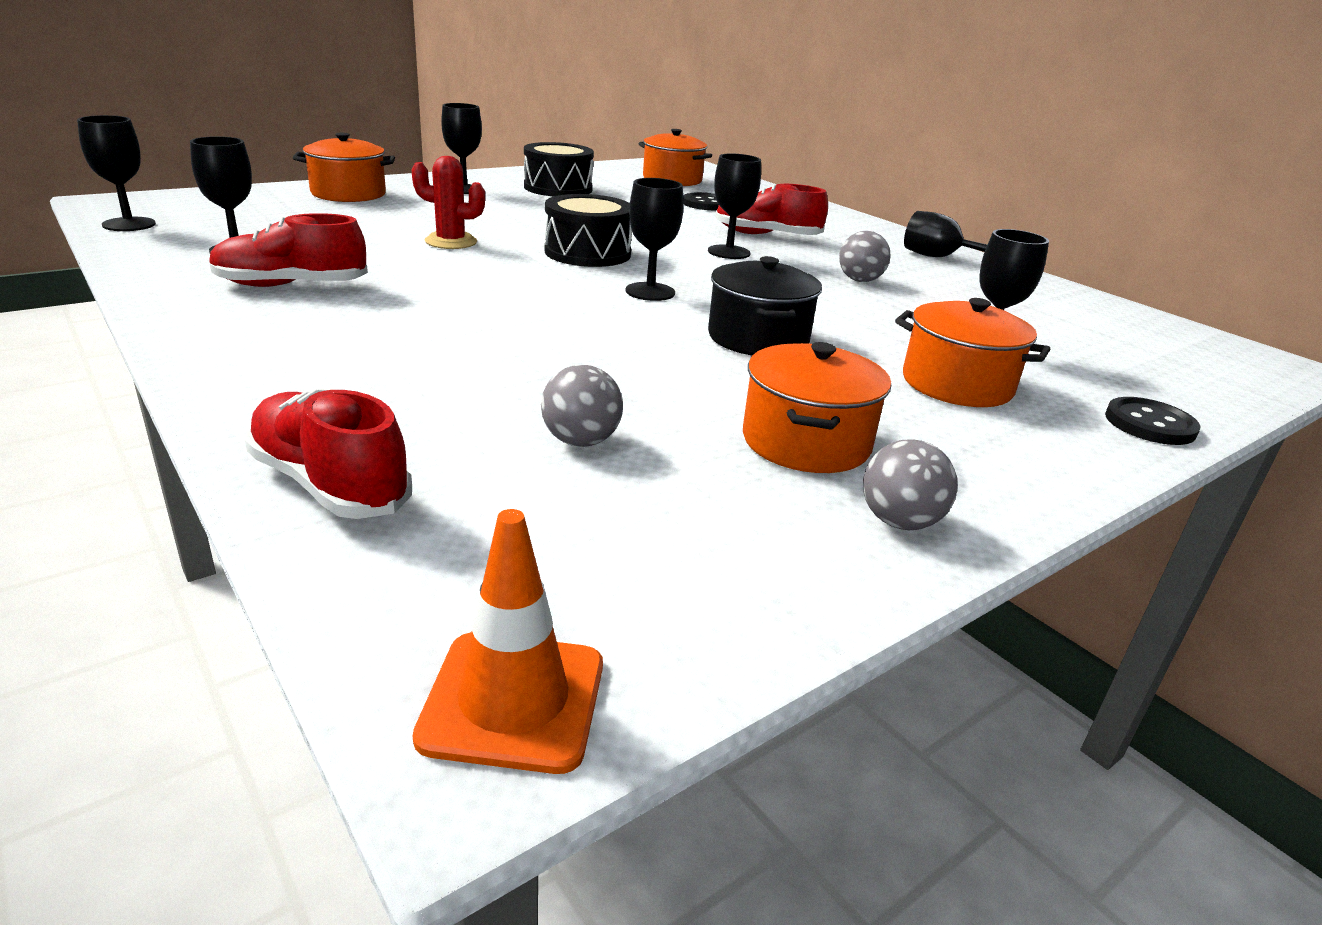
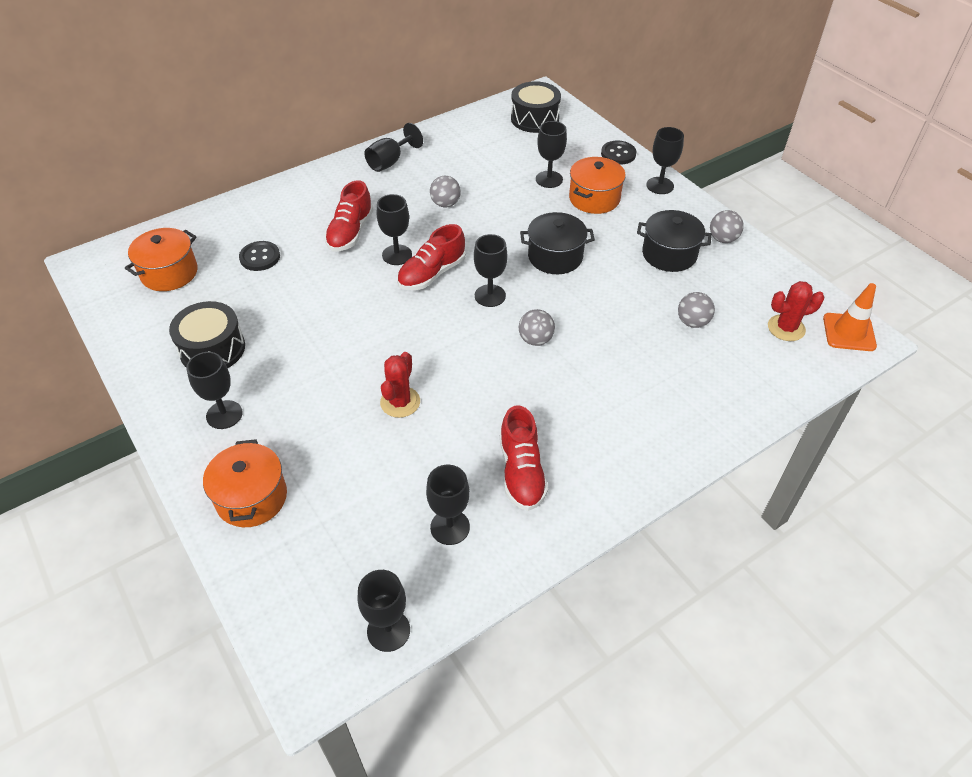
camera: 85 degrees left, 20 degrees up
red shoe [245,388,412,519] -> red shoe moved to [397,224,466,290]
black drum [545,194,632,267] -> black drum moved to [511,81,561,133]
orange pot [743,342,891,473] -> black pot [637,210,712,272]
none -> grey ball [519,309,555,346]
none -> black goblet [646,127,684,194]
none -> red cactus [768,281,825,341]

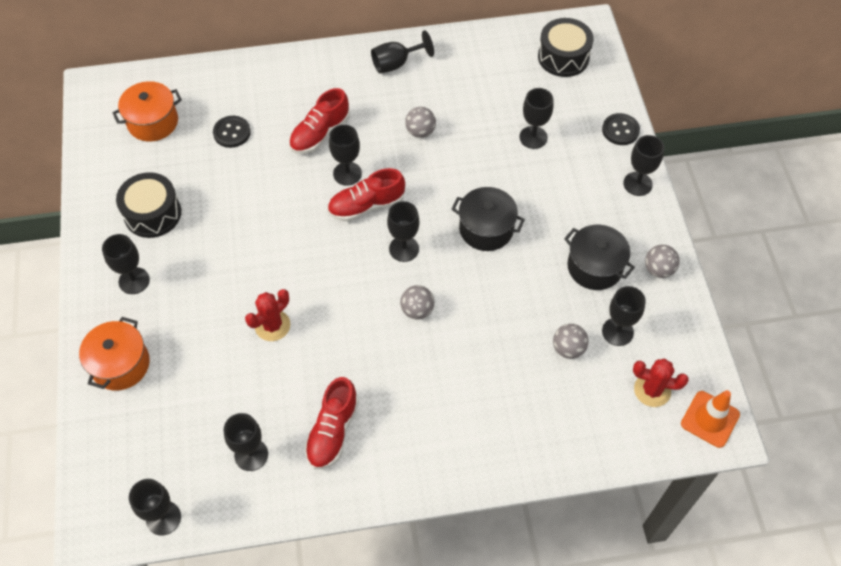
camera: 25 degrees right, 10 degrees up
orange pot [569,157,626,214] -> none
none -> black goblet [602,286,646,346]

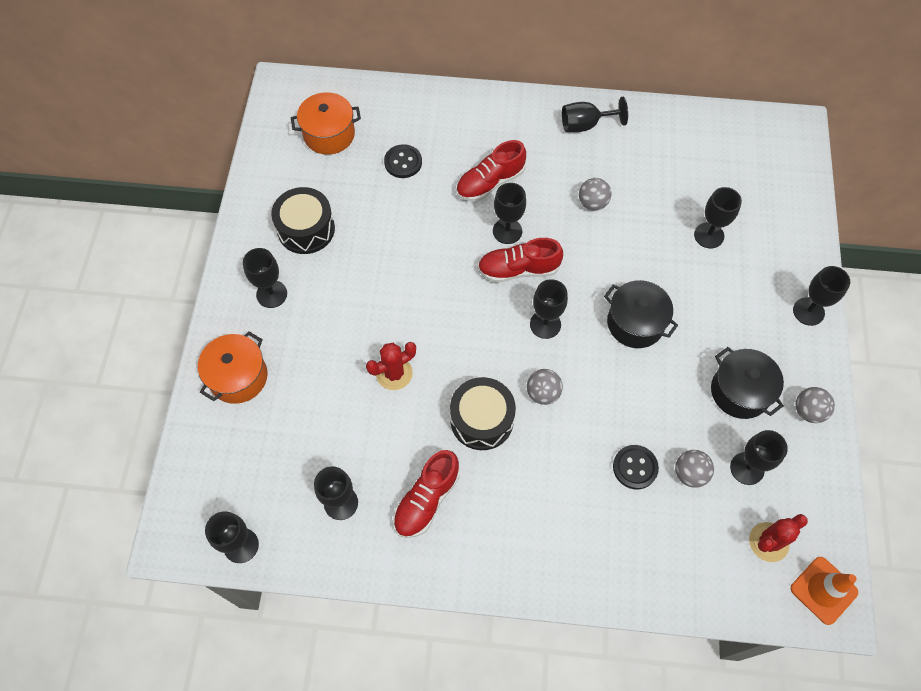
camera: 15 degrees right, 5 degrees up
black drum [538,18,594,77] -> black drum moved to [450,377,516,450]
black button [602,113,640,145] -> black button moved to [613,445,659,489]
red cactus [633,359,689,407] -> red cactus turned 60 degrees counterclockwise [749,514,808,562]

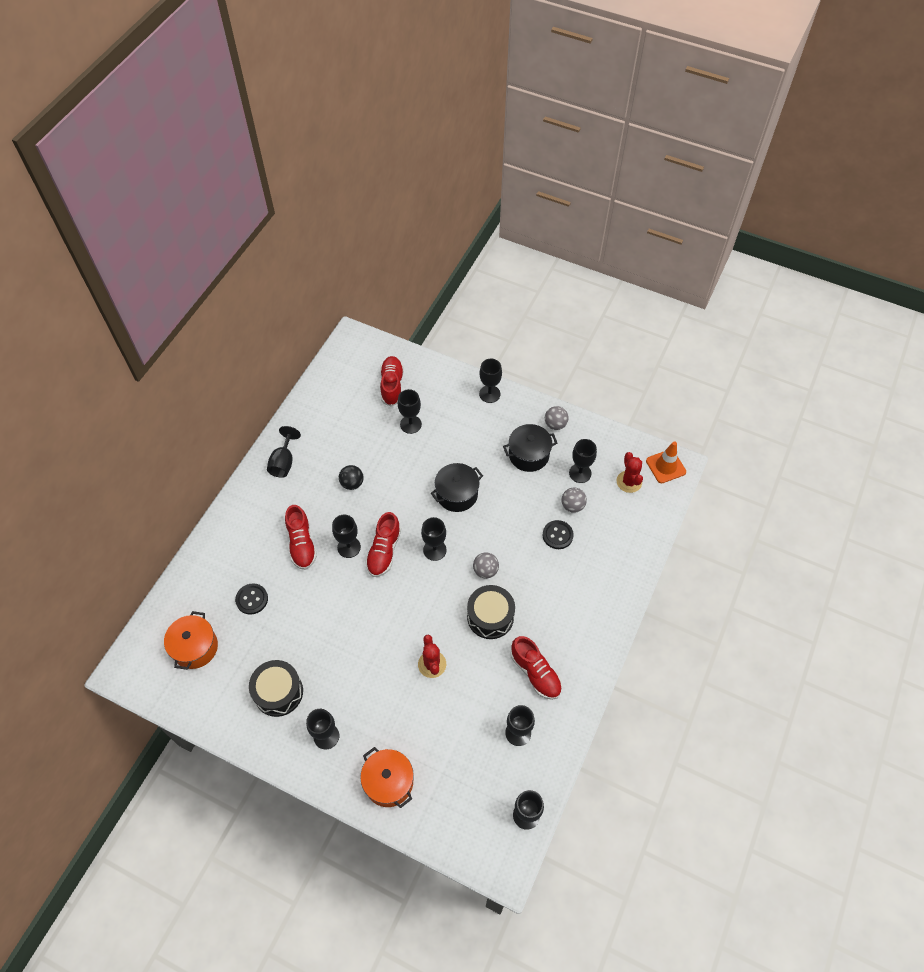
camera: 70 degrees left, 5 degrees down
grey ball [579,178,611,211] -> black ball [339,465,364,490]
none -> red shoe [380,356,404,407]

